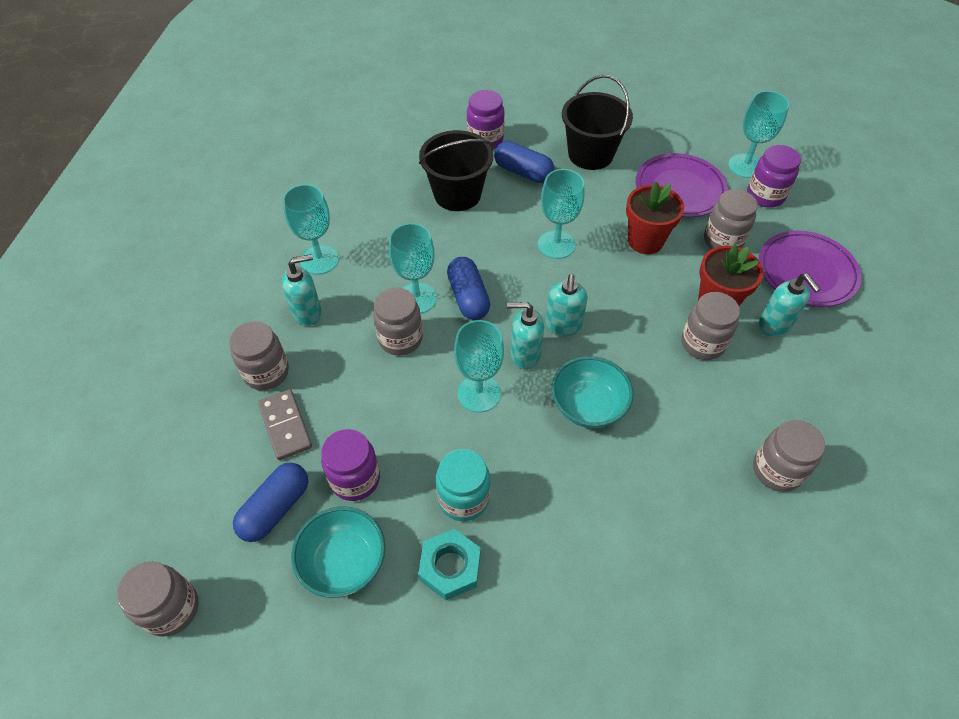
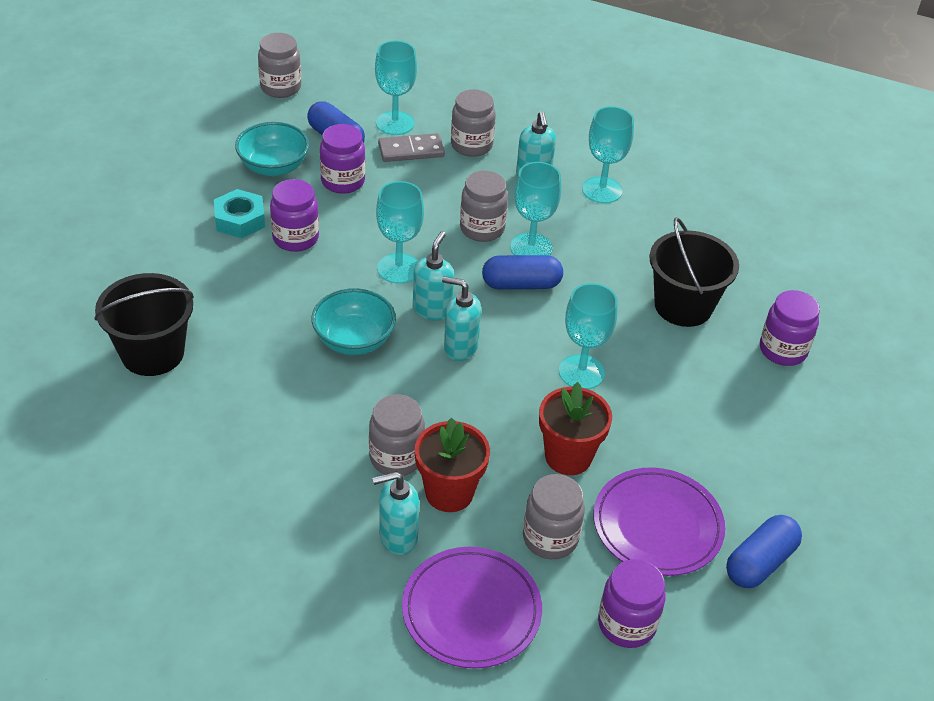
camera: 100 degrees right, 10 degrees down
turquoise jar [436,449,490,521] -> purple jar [270,179,319,252]
blue capsule [494,141,554,183] -> blue capsule moved to [726,515,802,588]
black bucket [562,75,633,170] -> black bucket moved to [95,273,194,376]
turquoise goblet [728,91,789,178] -> turquoise goblet moved to [375,40,417,135]
grey jar [753,420,825,492] -> none

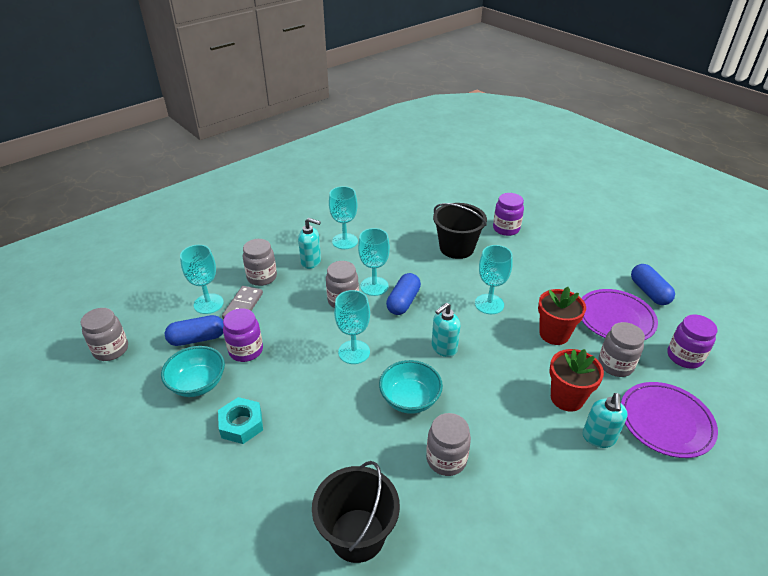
camera: 60 degrees left, 5 degrees down
purple jar [270,179,319,252] -> none
grey jar [369,394,425,476] -> grey jar moved to [426,413,471,476]
turquoise soap dispenser [413,231,455,321] -> none

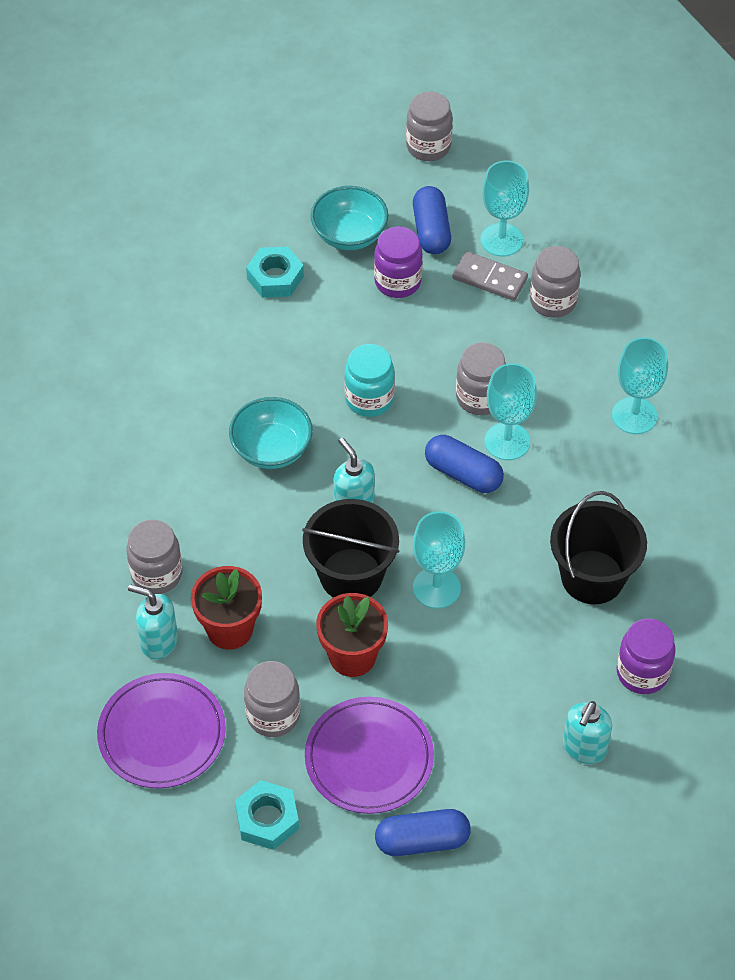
camera: 100 degrees right, 15 degrees up
turquoise soap dispenser [298,218,321,269] -> turquoise soap dispenser moved to [563,701,612,764]
black bucket [312,461,400,563] -> black bucket moved to [302,499,400,597]
turquoise goblet [334,290,370,364] -> turquoise jar [344,344,395,417]
grey jar [426,413,471,476] -> grey jar moved to [126,520,182,594]
purple jar [667,314,718,369] -> turquoise nut [235,780,299,850]

